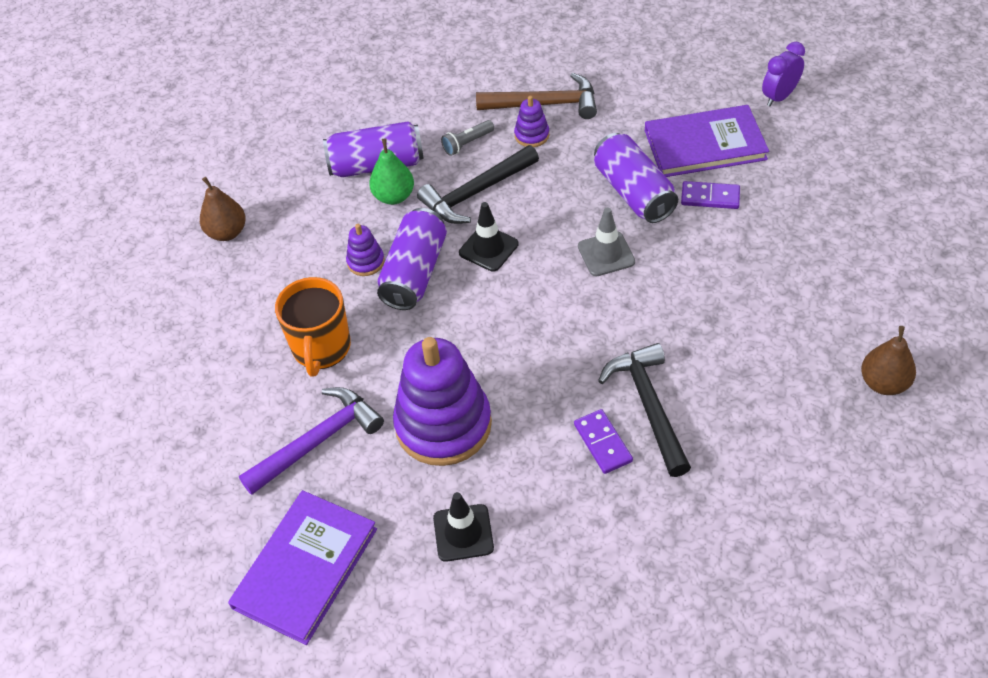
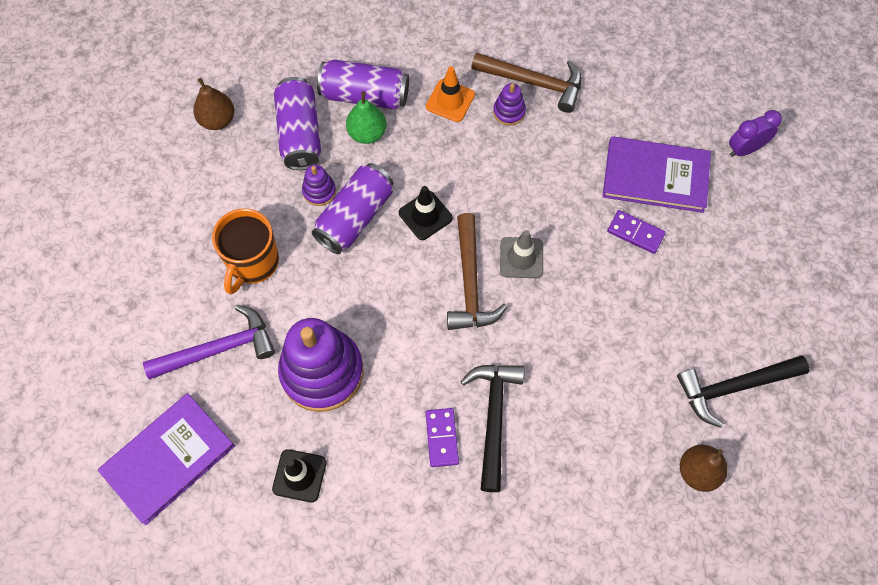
camera: 15 degrees right, 15 degrees up
black hammer [417,145,539,224] -> black hammer moved to [677,356,809,428]
grey flashlight [441,120,494,156] -> orange traffic cone [426,66,475,122]
purple can [594,133,678,223] -> purple can moved to [274,77,321,170]
none -> brown hammer [447,213,507,330]

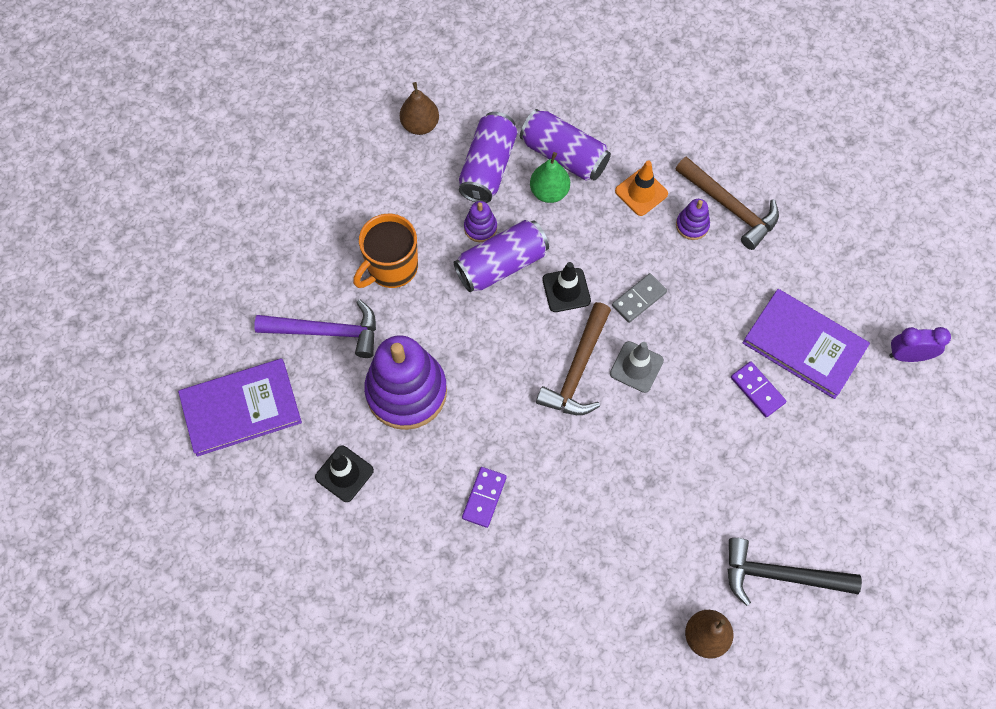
camera: 25 degrees right, 0 degrees up
black hammer [461,364,524,492] -> none
none -> grey domino [612,273,667,323]

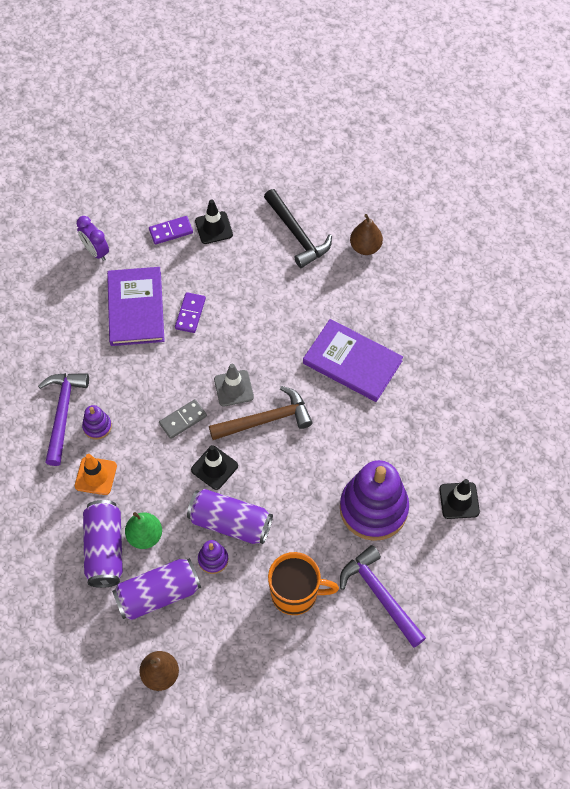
camera: 130 degrees left, 5 degrees down
purple book [178,359,302,456] -> purple book moved to [303,319,403,402]
purple domino [462,467,507,528] -> purple domino moved to [149,216,193,245]
grey domino [612,273,667,323] -> grey domino turned 45 degrees counterclockwise [159,399,207,439]
brown hammer [676,156,779,250] -> purple hammer [38,373,89,466]
none -> black traffic cone [195,199,233,244]

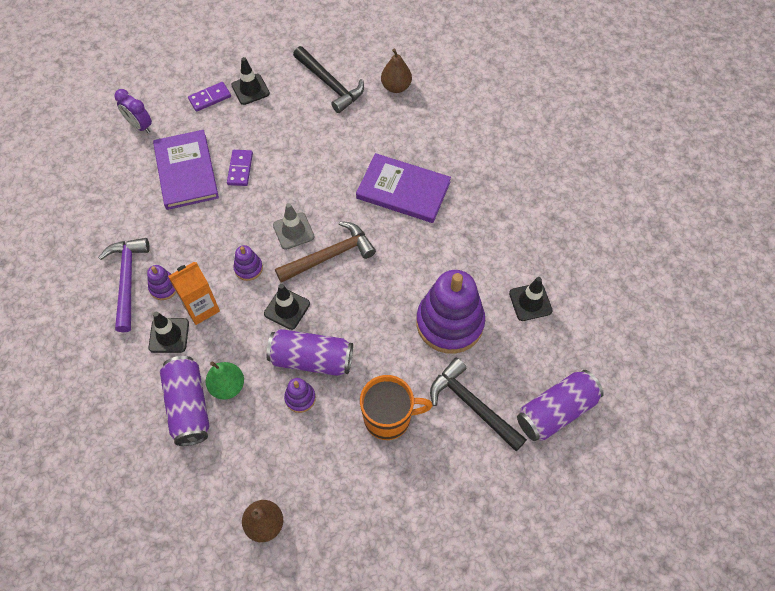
camera: 10 degrees left, 0 degrees up
orange traffic cone [75,454,117,495] -> black traffic cone [149,312,189,353]
purple can [112,558,201,620] -> purple can moved to [517,370,604,441]
grey domino [159,399,207,439] -> purple stacking toy [234,245,263,281]
purple hammer [340,545,426,648] -> black hammer [430,358,527,451]
none -> orange carton [168,262,220,325]

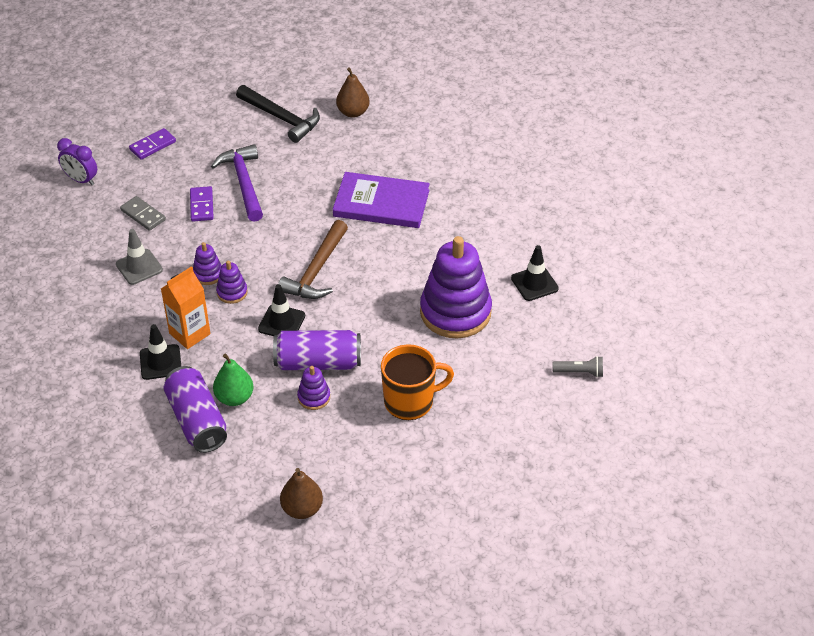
camera: 10 degrees left, 15 degrees down
purple hammer [98,238,150,332] -> purple hammer moved to [211,144,263,222]
purple stacking toy [147,265,176,300] -> purple stacking toy moved to [193,242,222,285]
purple book [153,130,219,210] -> grey domino [120,196,166,231]
black traffic cone [231,57,270,105] -> none
grey traffic cone [273,203,314,250] -> grey traffic cone moved to [116,229,163,285]
brown hammer [275,221,376,283] -> brown hammer turned 150 degrees clockwise [278,220,348,299]
black hammer [430,358,527,451] -> none
purple can [517,370,604,441] -> grey flashlight [552,356,603,377]

